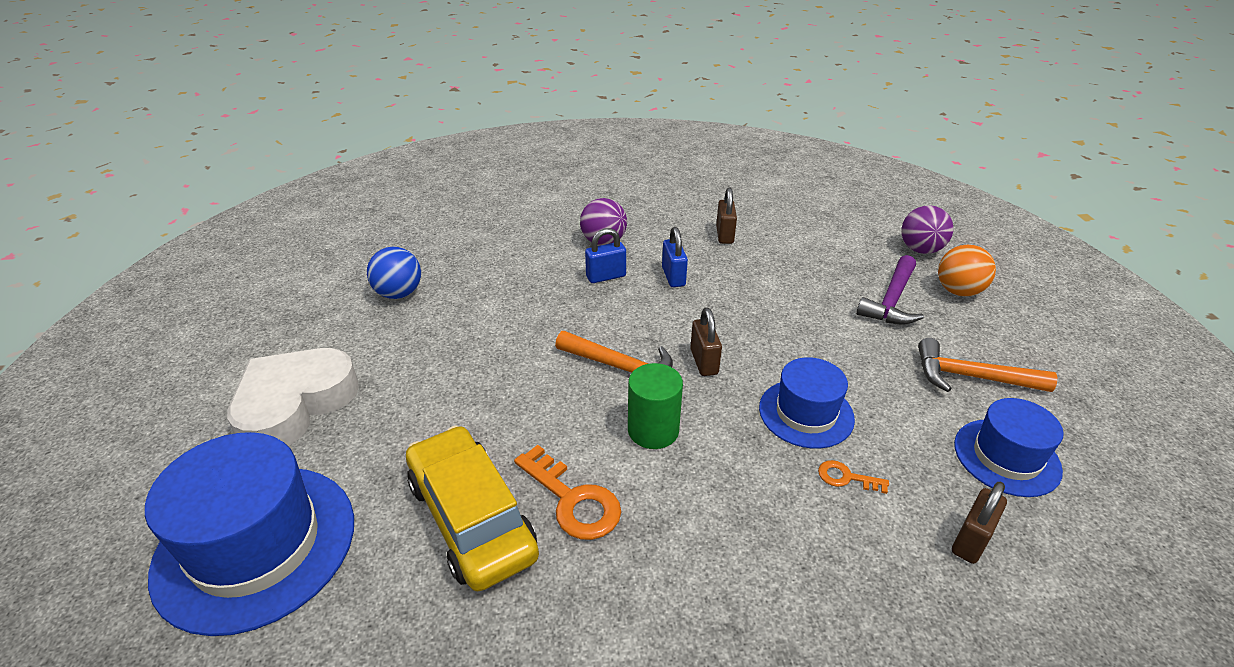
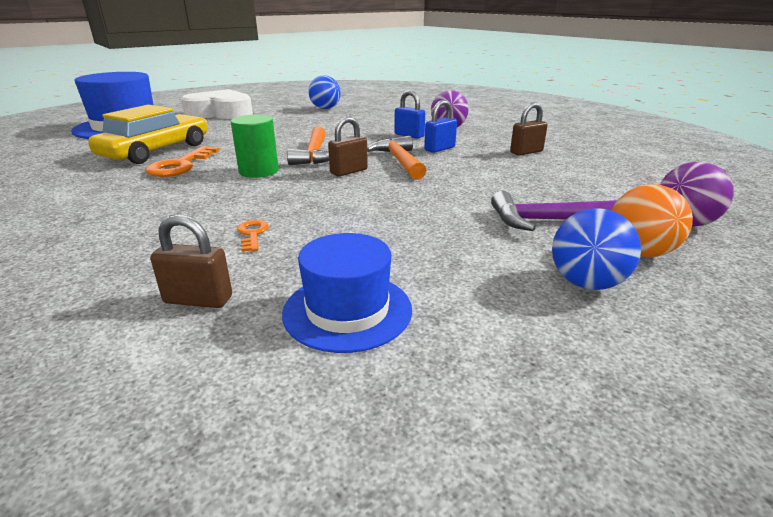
camera: 60 degrees right, 10 degrees down
blue hat [759,357,855,449] -> none
orange hammer [918,338,1057,392] -> orange hammer moved to [367,136,427,180]
none -> blue ball [552,208,641,290]

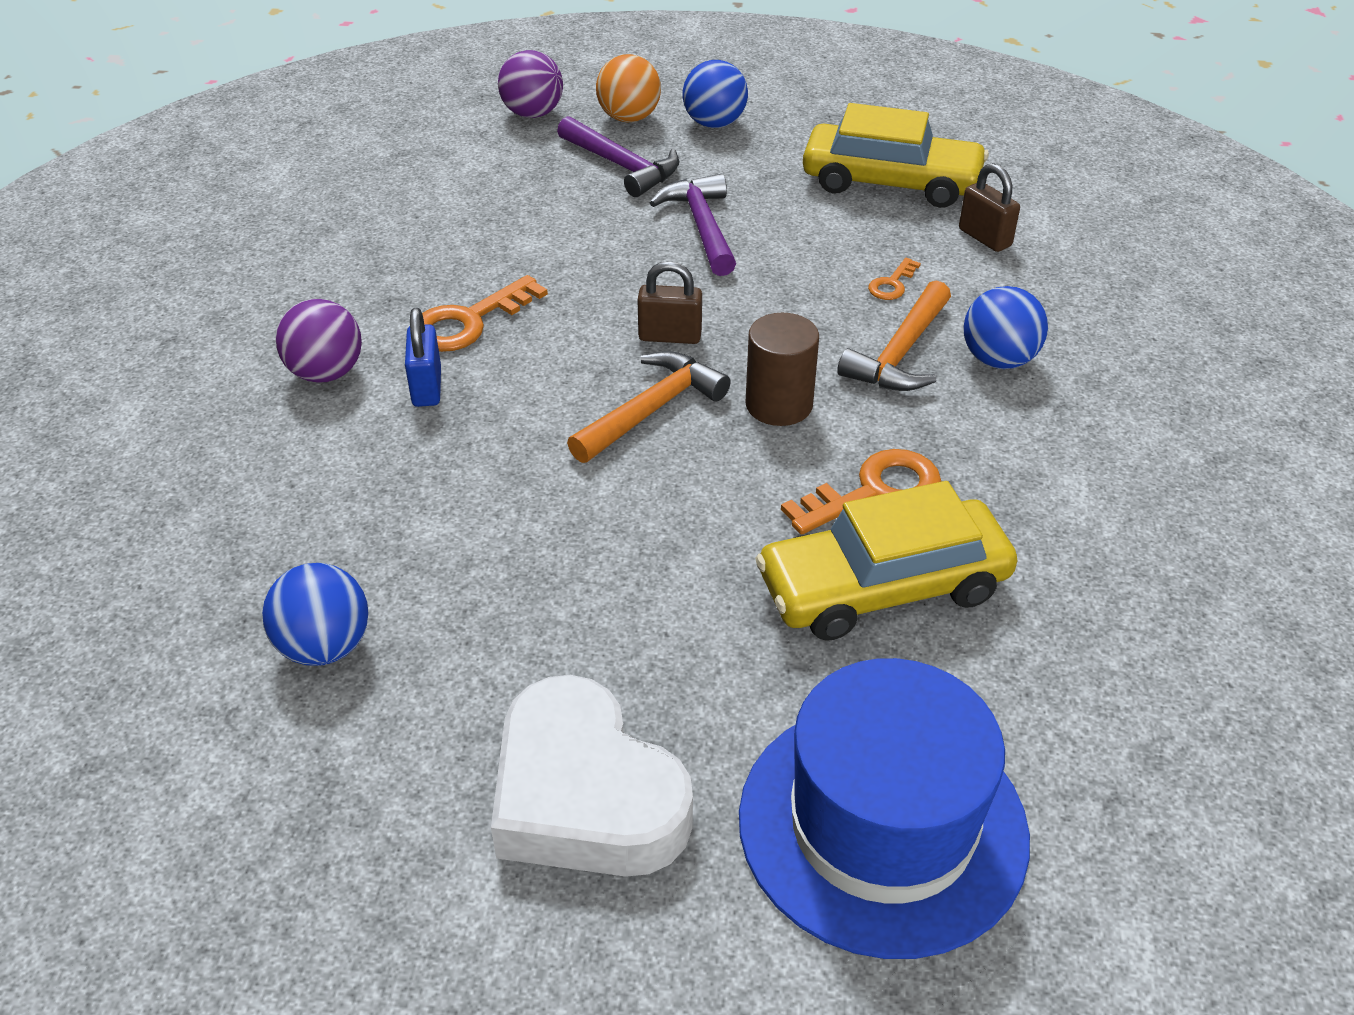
camera: 135 degrees left, 15 degrees up
green cylinder [231,115,279,178] -> brown cylinder [745,313,819,426]
blue hat [282,233,412,353] -> yellow car [803,103,989,208]
orange hammer [367,136,427,180] -> orange hammer moved to [837,280,951,391]
blue padlock [424,100,457,153] -> orange key [422,275,548,352]
brown padlock [510,102,548,156] -> none
none -> purple hammer [650,174,736,276]
none -> blue ball [964,286,1048,369]

